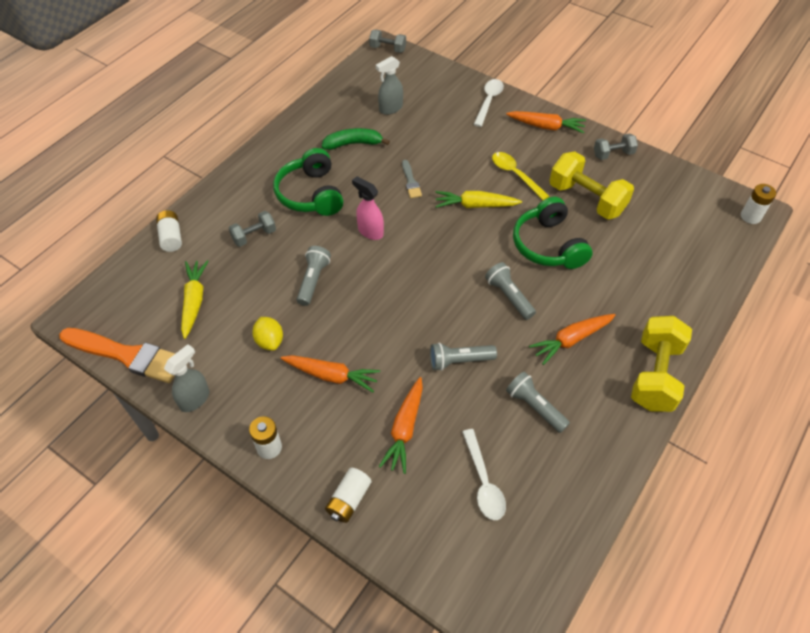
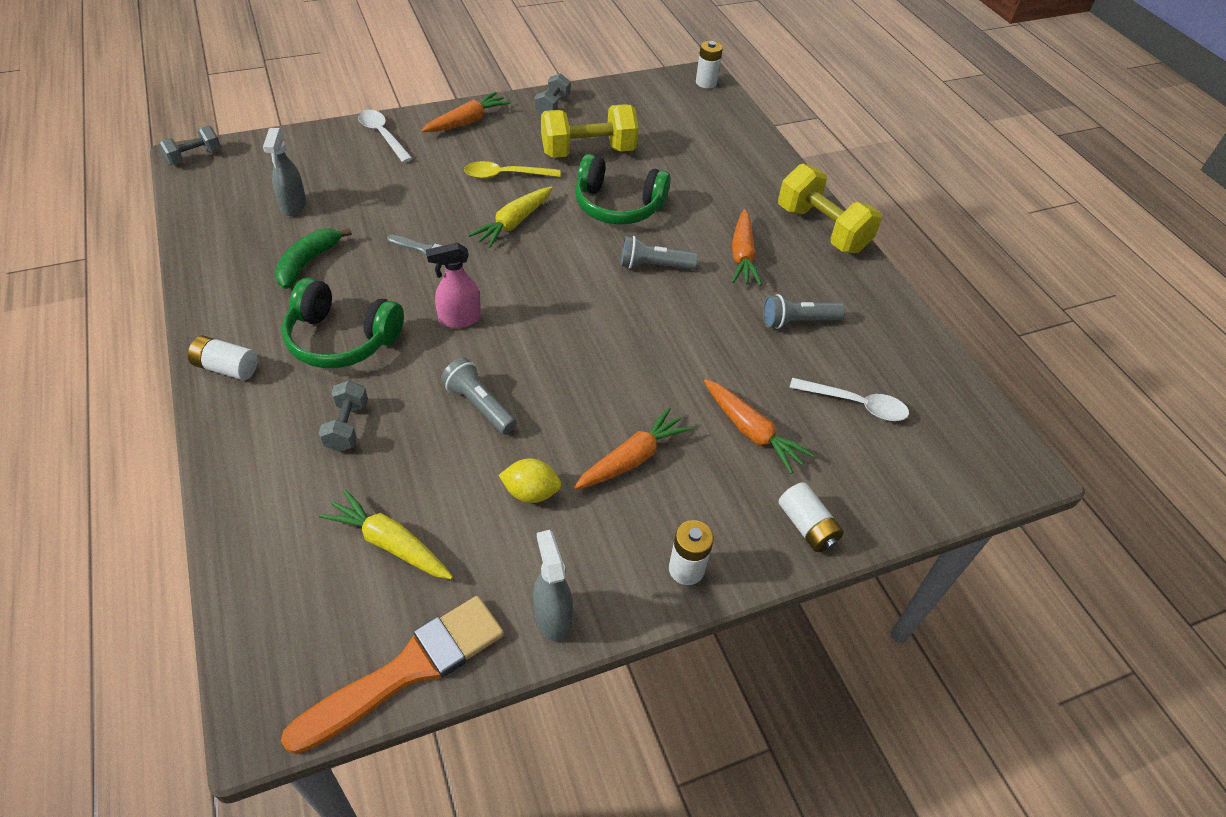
camera: 60 degrees left, 5 degrees down
white battery [156,210,182,252] -> white battery moved to [188,336,258,380]
grey flashlight [430,343,497,371] -> none

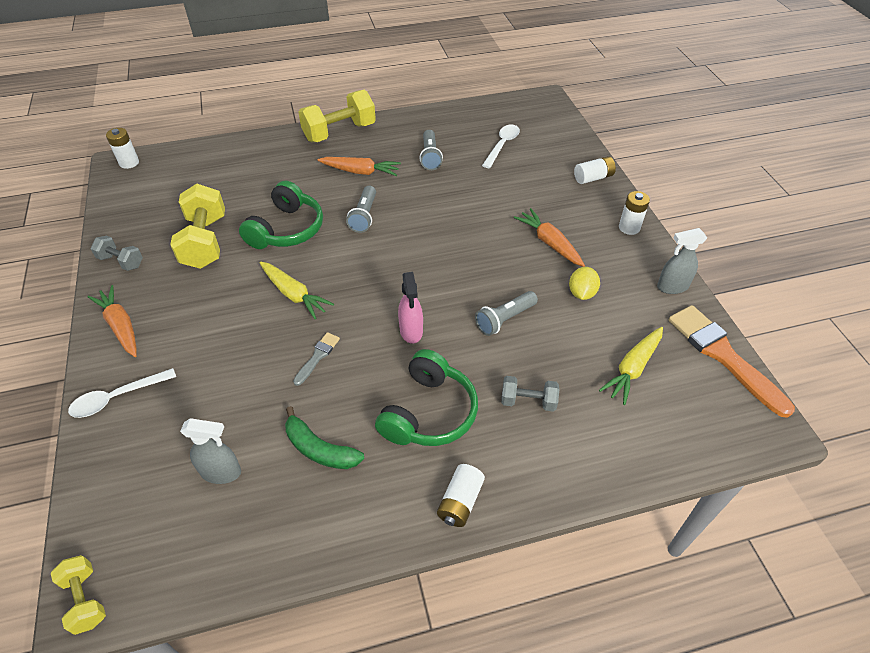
camera: 80 degrees left, 0 degrees up
grey dumbbell [159,126,221,165] -> yellow dumbbell [51,555,106,635]
yellow spoon [464,161,561,179] -> none
orange carrot [704,379,814,474] -> none

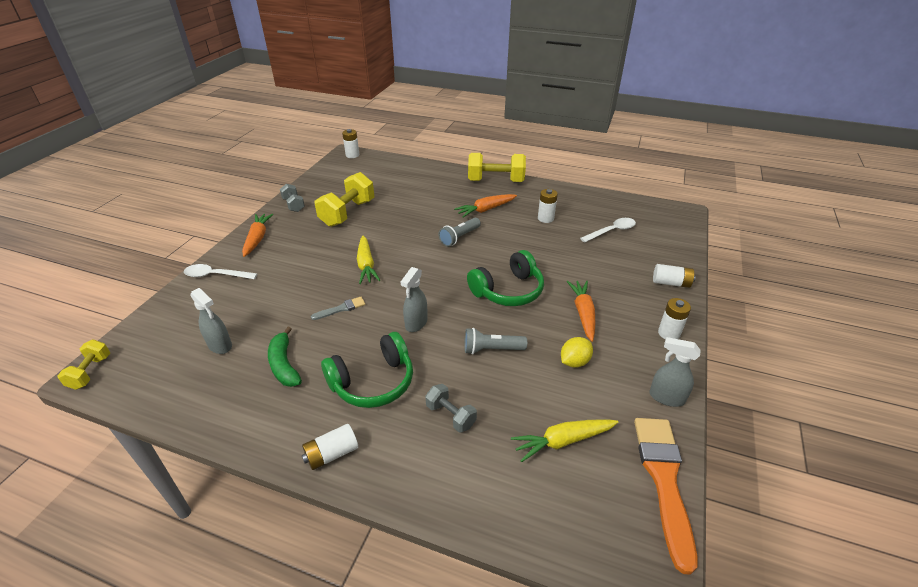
camera: 35 degrees right, 10 degrees down
green headphones [239,181,323,249] -> green headphones moved to [467,250,544,306]
orange carrot [318,157,401,176] -> orange carrot turned 105 degrees clockwise [454,194,517,217]
pink spray bottle [398,272,423,344] -> grey spray bottle [401,267,428,332]
grey flashlight [419,130,443,170] -> white battery [538,189,558,223]

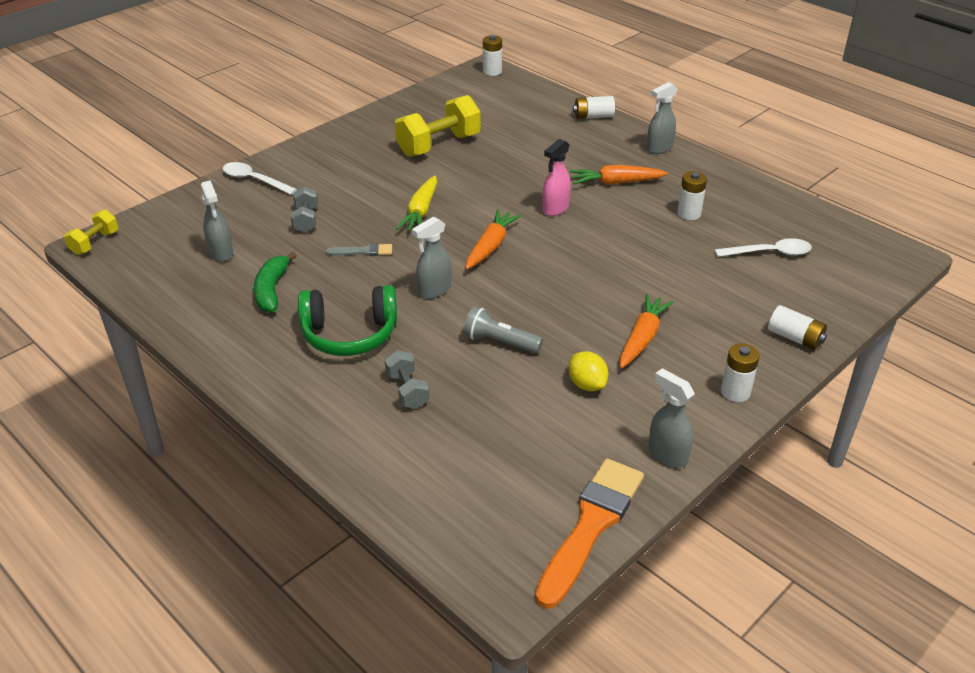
camera: 25 degrees right, 0 degrees up
orange carrot [242,214,273,257] -> orange carrot moved to [466,209,521,270]
grey dumbbell [280,184,305,212] -> grey dumbbell moved to [291,186,318,233]
white battery [302,424,358,470] -> white battery moved to [573,96,615,119]
grey flashlight [438,218,481,247] -> pink spray bottle [542,139,571,216]
green headphones [467,250,544,306] -> none
yellow dumbbell [468,153,526,182] -> grey spray bottle [646,82,678,154]
yellow carrot [511,419,618,462] -> none
yellow lemon [561,337,593,368] -> yellow lemon turned 75 degrees clockwise [569,351,608,391]

